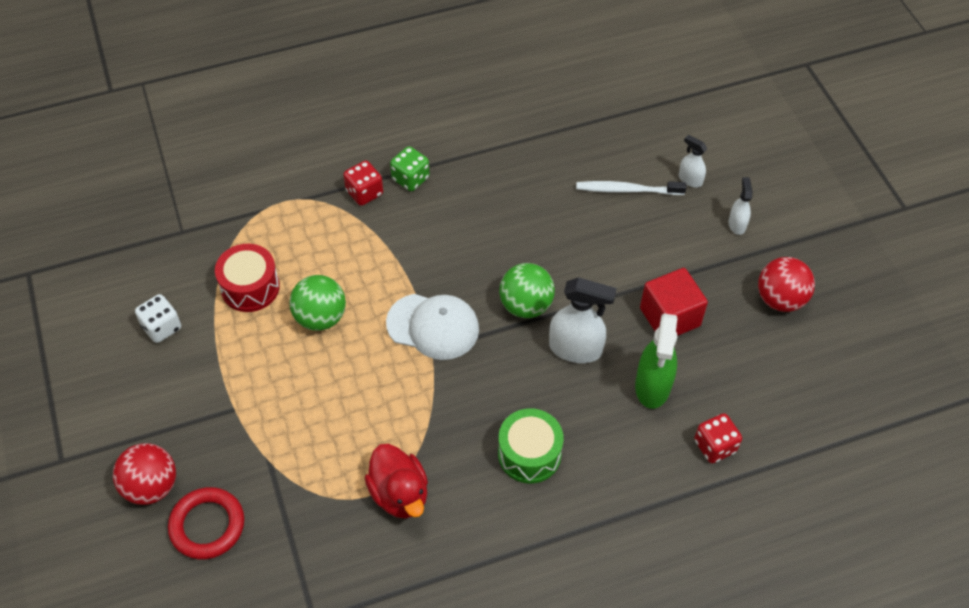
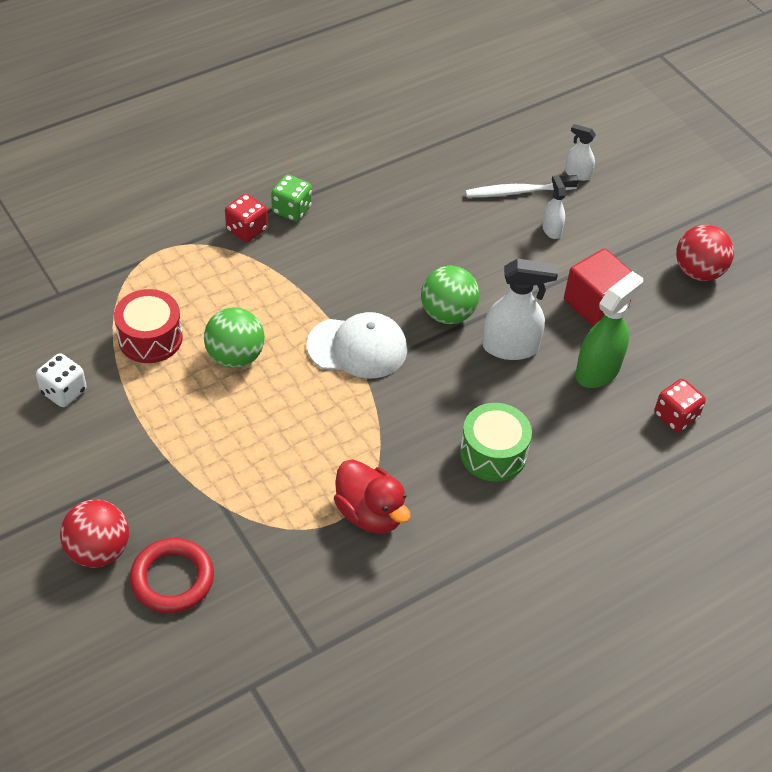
camera: 15 degrees left, 5 degrees down
green spray bottle [635,314,677,409] -> green spray bottle turned 135 degrees counterclockwise [575,271,643,388]
white spray bottle [729,177,753,235] -> white spray bottle moved to [542,175,566,239]

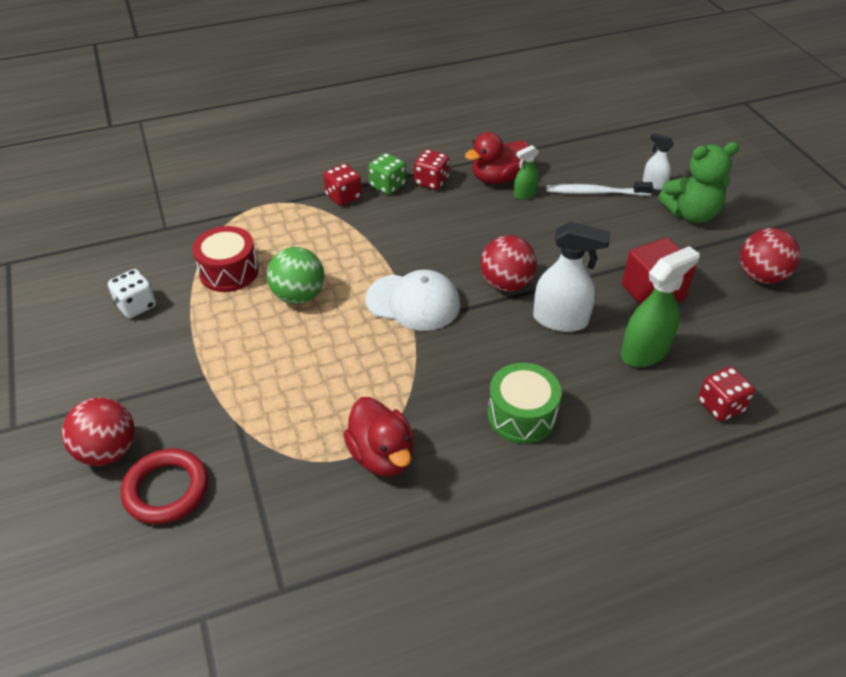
camera: 15 degrees right, 5 degrees down
green ball [421,266,479,324] -> red ball [480,235,537,292]
white spray bottle [542,175,566,239] -> none
none -> red dice [414,149,449,190]
none -> red duck [465,132,529,184]
none -> green spray bottle [514,145,539,200]
none -> green teddy bear [658,142,739,224]

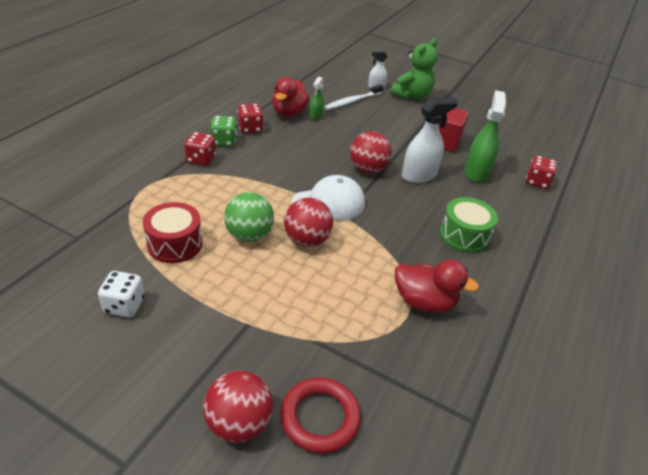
camera: 45 degrees left, 5 degrees down
red ball [740,228,800,284] -> red ball moved to [284,198,333,247]

